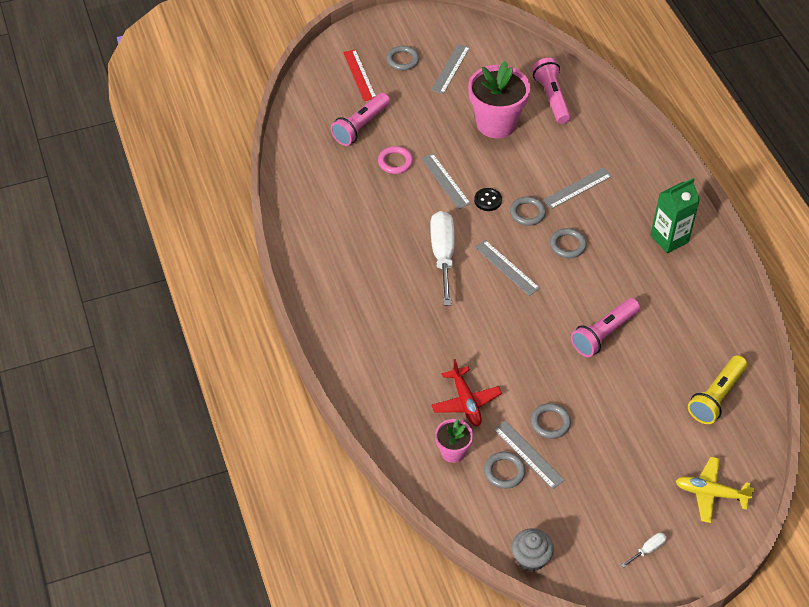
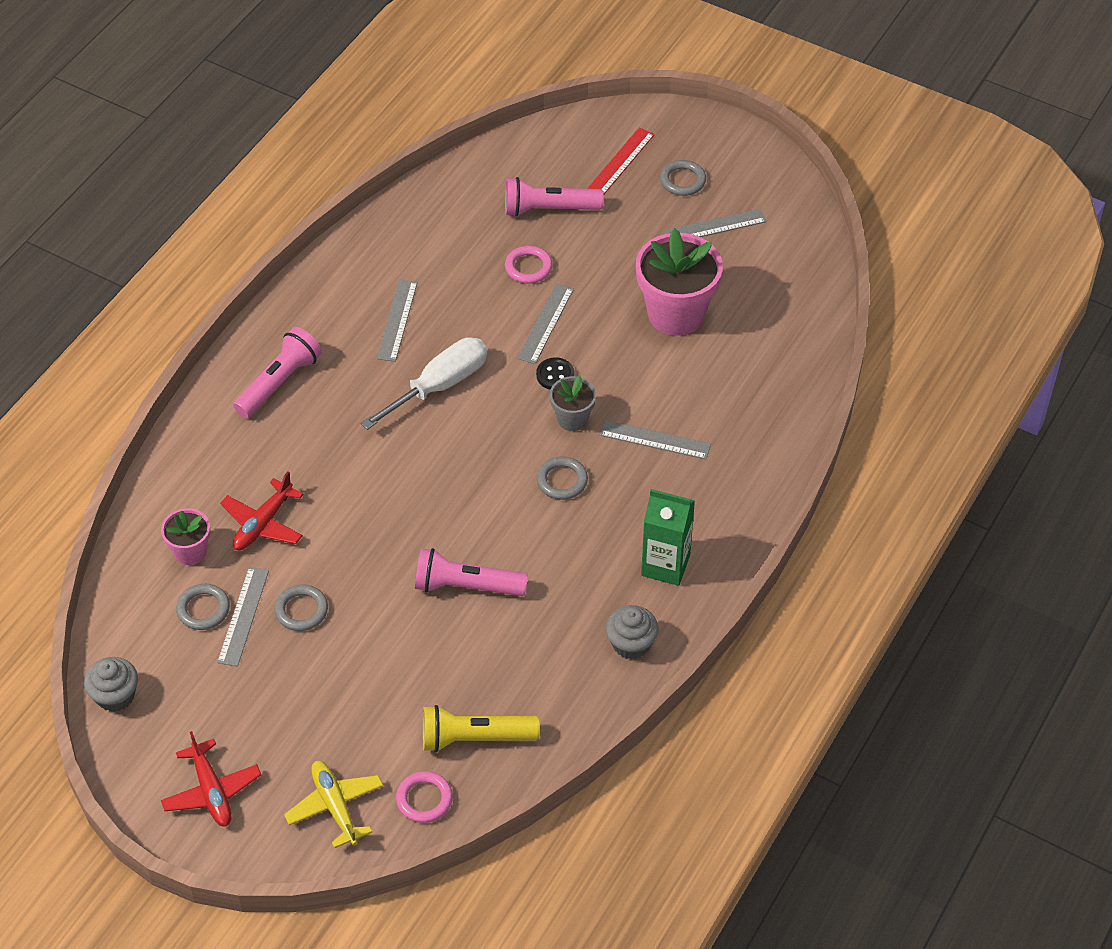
camera: 50 degrees right, 0 degrees up
grey ruler [475,240,540,296] -> grey ruler moved to [377,280,418,362]
grey ring [510,196,546,226] -> grey flower pot [550,375,596,431]
pink flashlight [532,58,571,124] -> pink flashlight moved to [233,327,322,418]
white screwdriver [622,533,667,568] -> red plane [161,731,261,826]
none -> pink ring [396,771,453,823]
none -> grey cupcake [606,605,659,659]

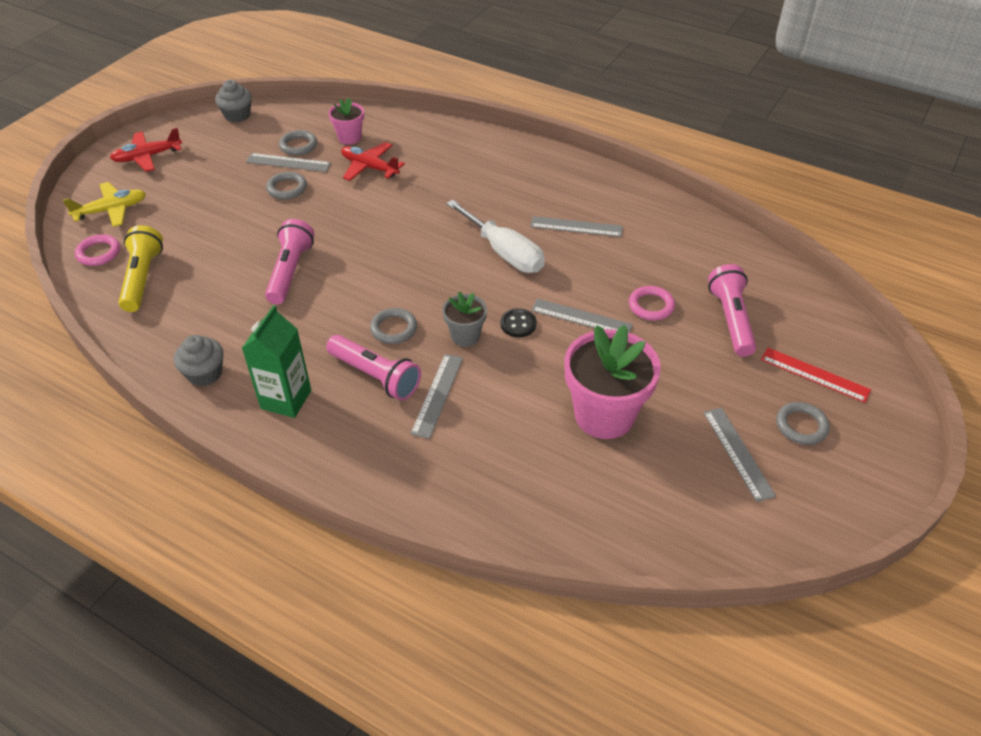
camera: 90 degrees right, 5 degrees down
pink flashlight [233,327,322,418] -> pink flashlight moved to [326,335,421,401]

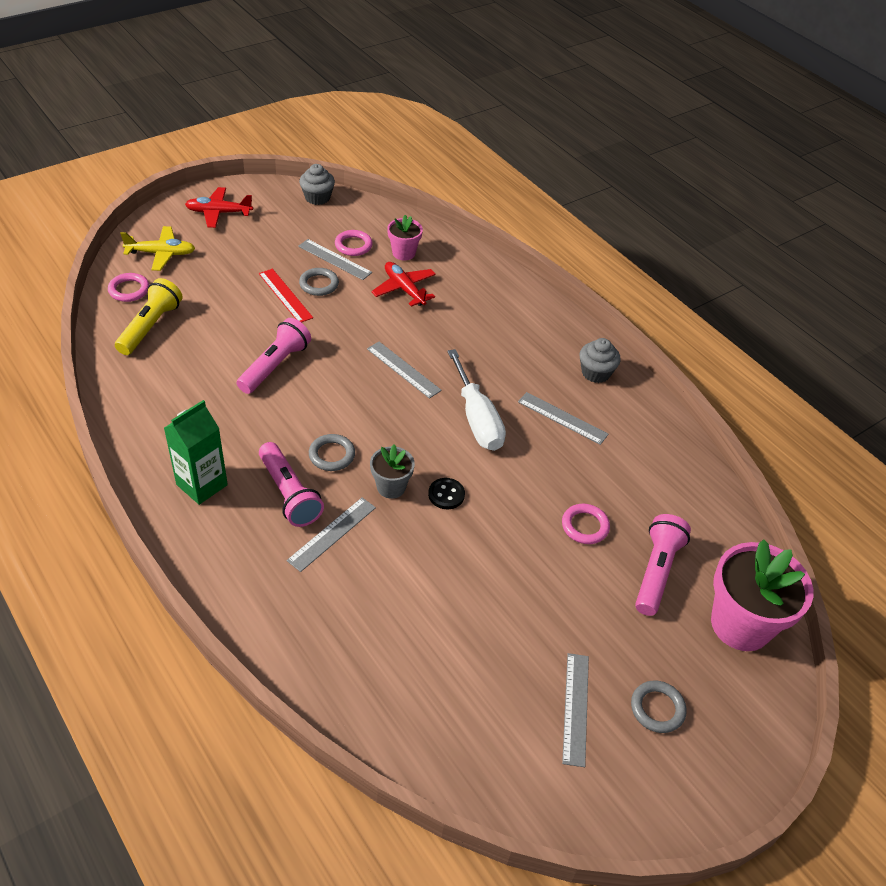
camera: 20 degrees right, 0 degrees up
grey cupcake [174,335,224,386] -> grey cupcake moved to [579,338,621,383]
grey ring [279,130,317,156] -> pink ring [335,230,373,256]
grey ruler [531,298,633,333] -> grey ruler moved to [367,342,442,399]
pink flower pot [565,325,661,439] -> pink flower pot moved to [711,539,813,651]
red ruler [761,348,871,403] -> red ruler moved to [259,269,313,323]

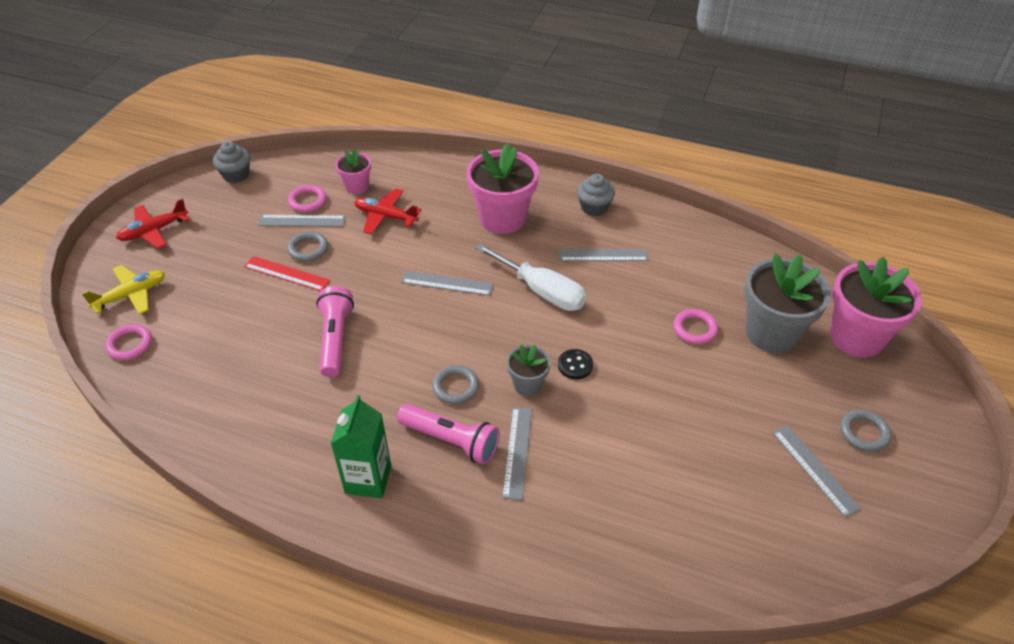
camera: 30 degrees left, 0 degrees up
yellow flashlight [115,278,183,355] -> none
pink flashlight [635,514,691,616] -> grey flower pot [744,254,831,353]
none -> pink flower pot [467,143,539,234]

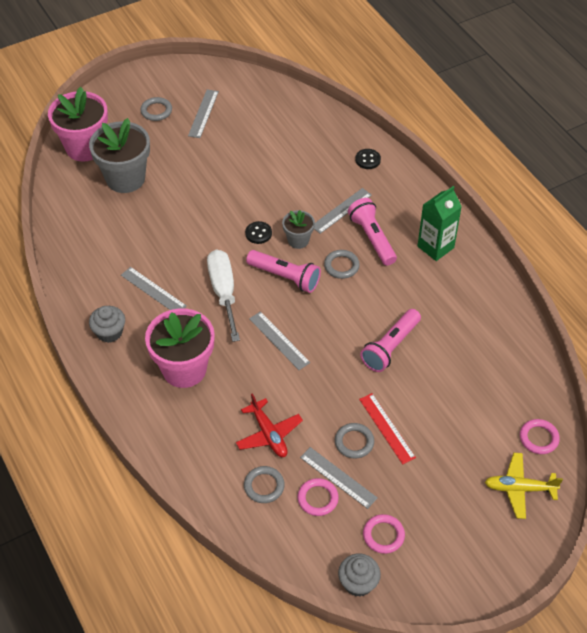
camera: 140 degrees left, 5 degrees up
red plane [116,198,189,249] -> none
pink flower pot [335,149,371,194] -> grey ring [244,466,285,503]
pink ring [673,309,718,344] -> pink ring moved to [363,514,405,554]
none -> pink flashlight [246,250,321,293]
none -> black button [355,149,381,169]

